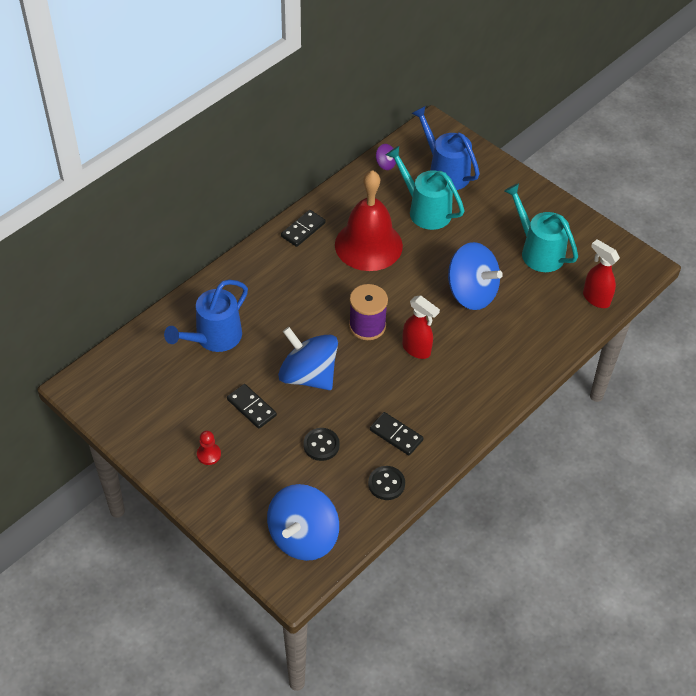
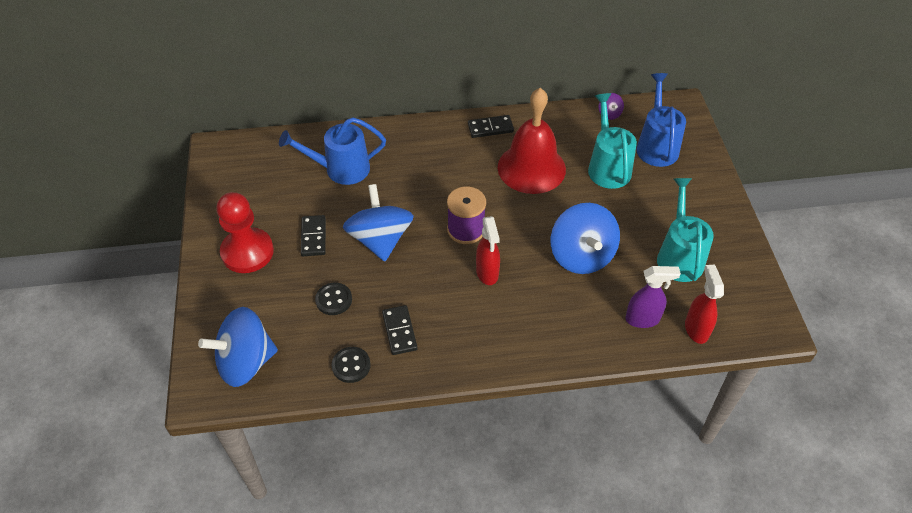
camera: 40 degrees right, 0 degrees up
red pawn [197,431,221,465] -> red pawn [216,192,274,273], size x2.26
none -> purple spray bottle [625,266,681,328]

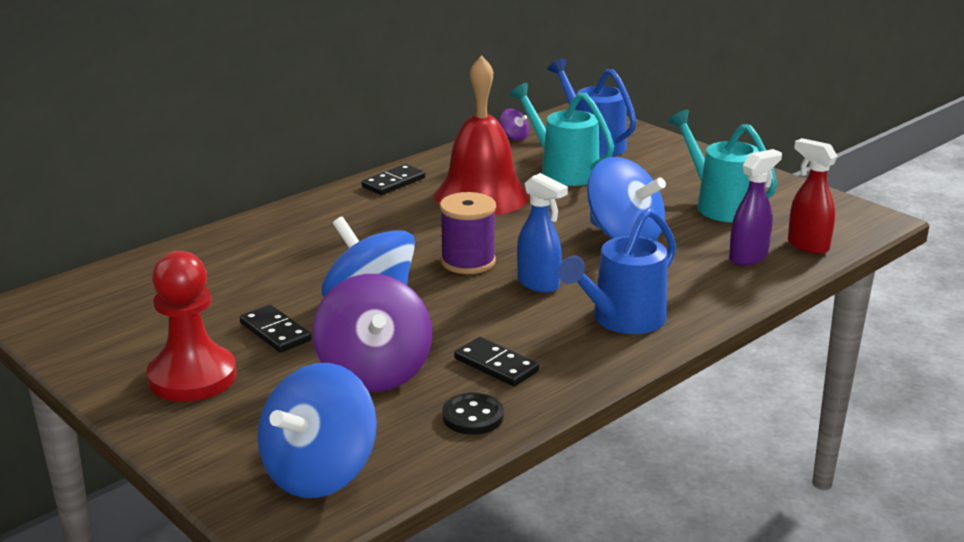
camera: 35 degrees left, 25 degrees down
blue watering can [279,118,386,185] -> blue watering can moved to [558,208,676,334]
black button [315,282,352,315] -> purple spinning top [313,274,432,392]
red spray bottle [476,216,500,285] -> blue spray bottle [517,173,568,293]

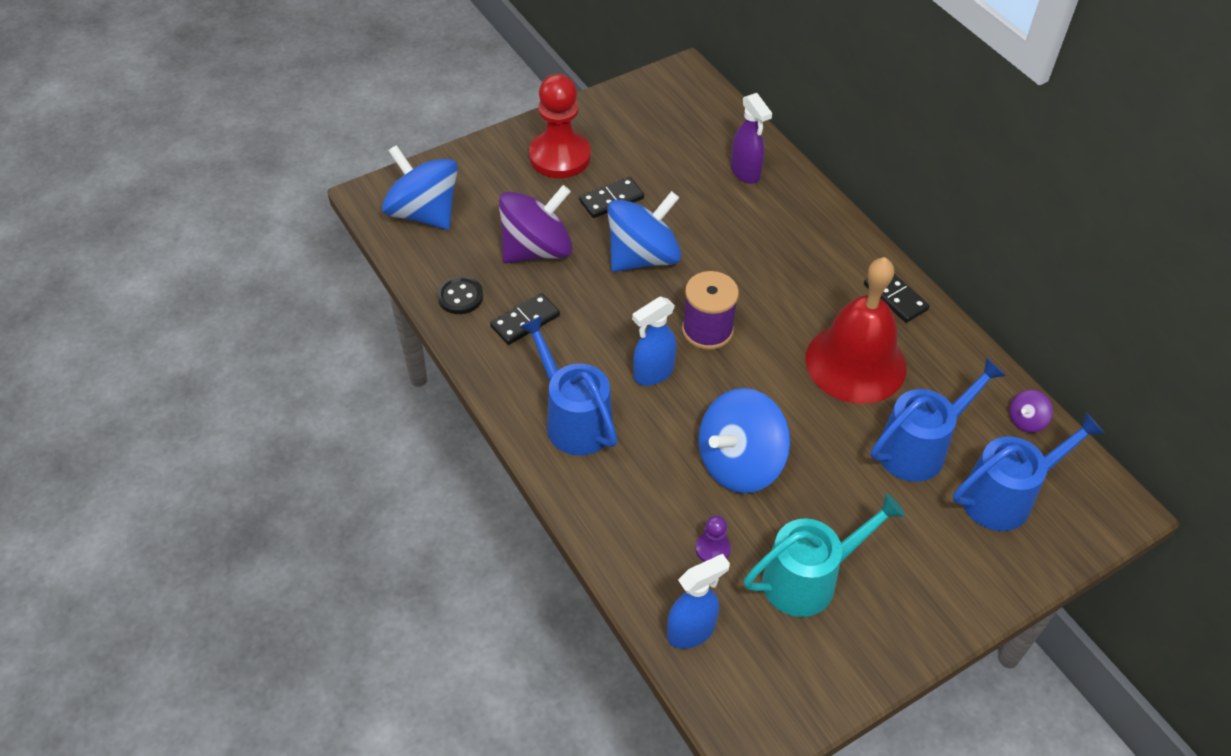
camera: 100 degrees right, 25 degrees up
purple spinning top [313,274,432,392] -> purple spinning top turned 150 degrees clockwise [499,185,573,263]
turquoise watering can [509,83,614,186] -> blue watering can [871,357,1006,482]
purple spray bottle [729,149,782,266] -> purple spray bottle moved to [731,93,772,184]
red spray bottle [788,138,838,254] -> blue spray bottle [667,554,730,649]
none -> purple pawn [695,516,731,562]

